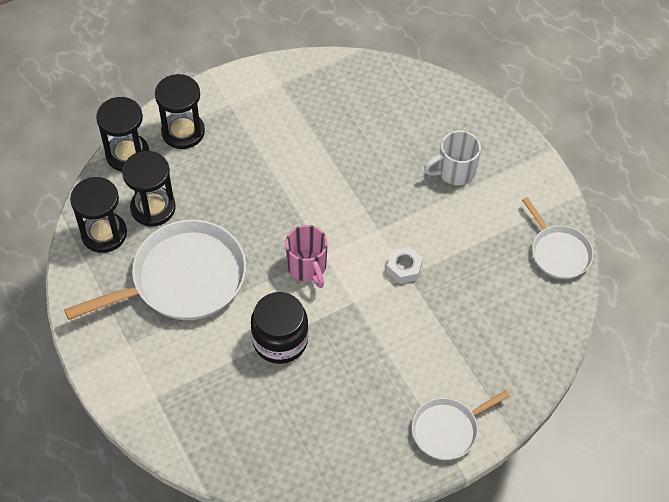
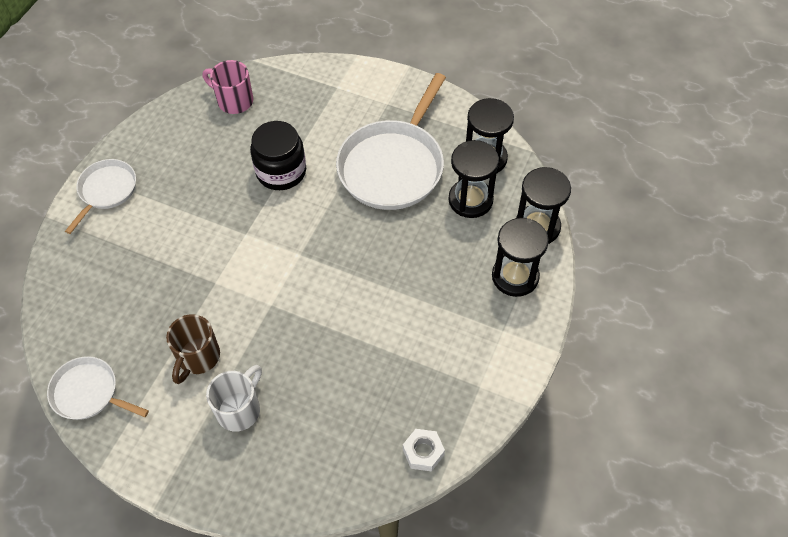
camera: 145 degrees right, 0 degrees up
pink mug [285,225,328,288] -> pink mug moved to [203,60,253,114]
white nut [387,247,423,284] -> white nut moved to [403,429,445,472]
none -> brown mug [166,314,220,384]

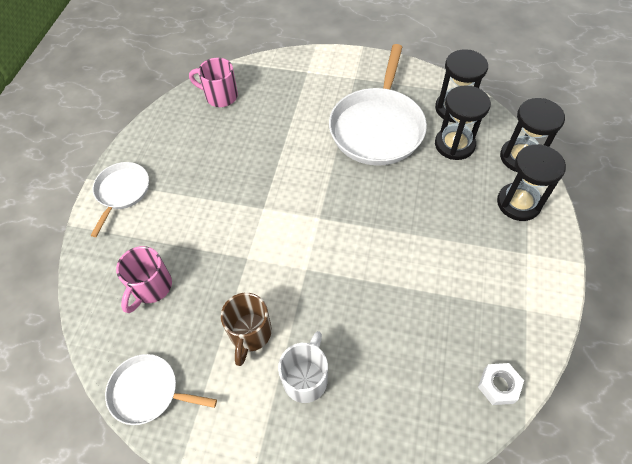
camera: 10 degrees left, 0 degrees up
black jar [250,121,306,190] -> none
none -> pink mug [116,246,172,313]

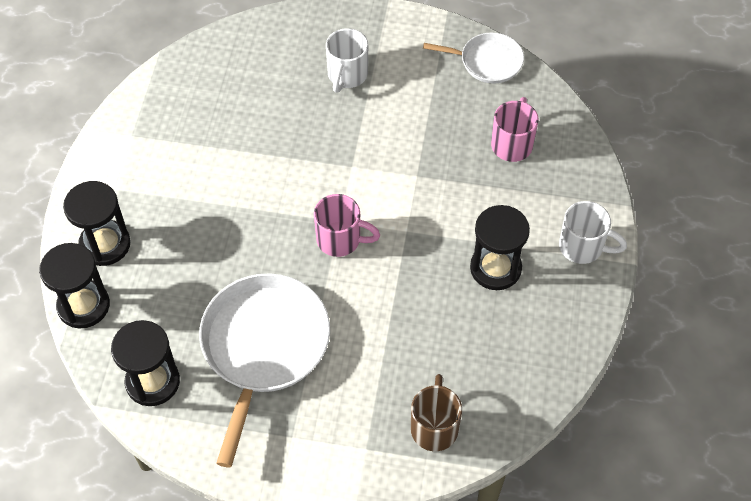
camera: 175 degrees right, 0 degrees up
white pan [90,162,149,237] -> white mug [559,201,627,264]
pink mug [189,58,238,107] -> pink mug moved to [314,194,380,257]
brown mug [221,293,272,366] -> brown mug moved to [411,374,462,451]
black hourglass [435,85,491,160] -> black hourglass moved to [470,205,530,290]
white nut [478,363,524,405] -> none

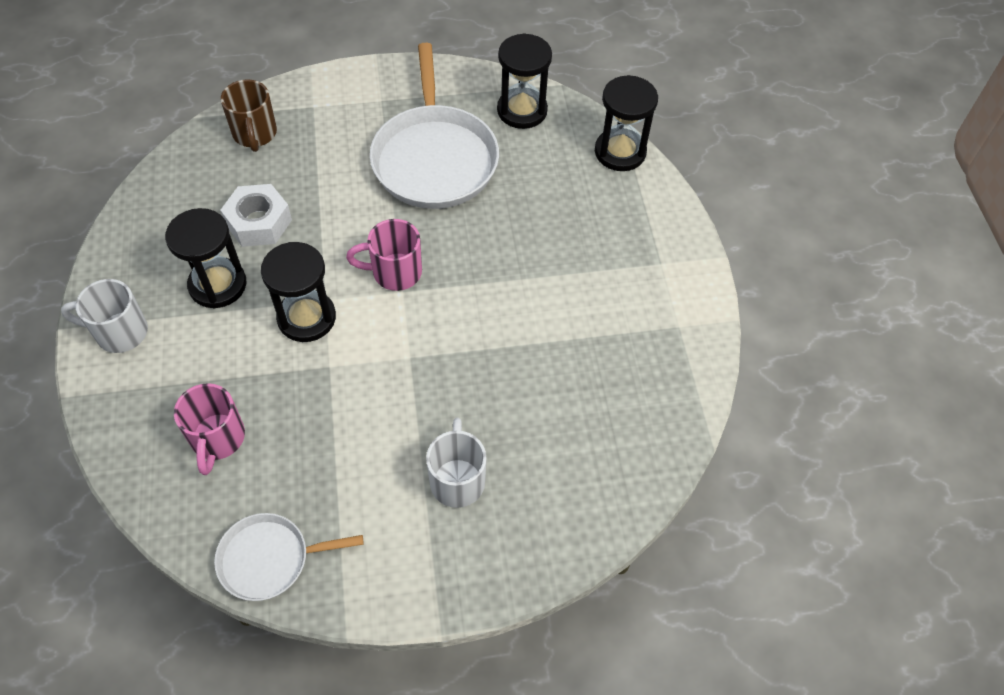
camera: 160 degrees right, 0 degrees up
black hourglass [63,181,131,266] -> black hourglass moved to [261,242,336,342]
none -> white nut [220,184,292,247]

